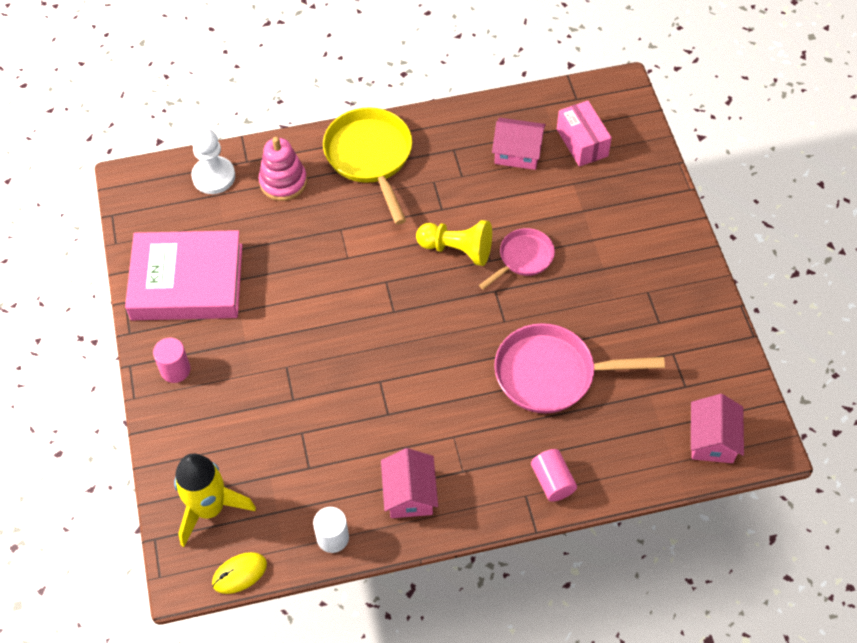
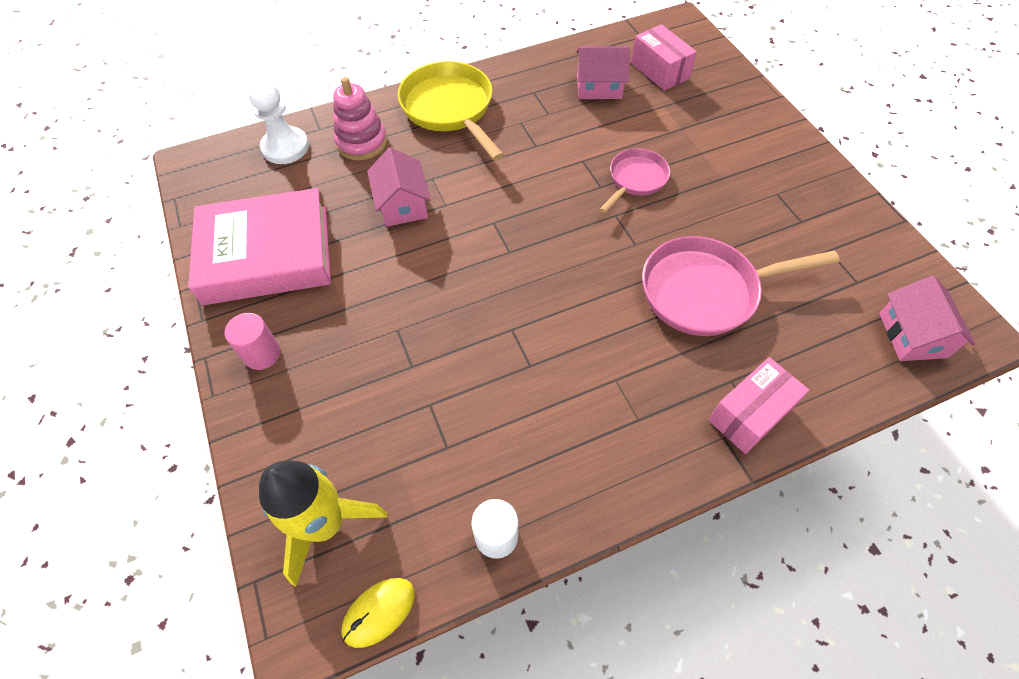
camera: 10 degrees left, 0 degrees up
pink house [381,448,438,518] -> pink house moved to [367,147,431,227]
yellow pawn [416,220,492,266] -> none
pink cylinder [531,449,577,502] -> pink box [708,357,809,454]

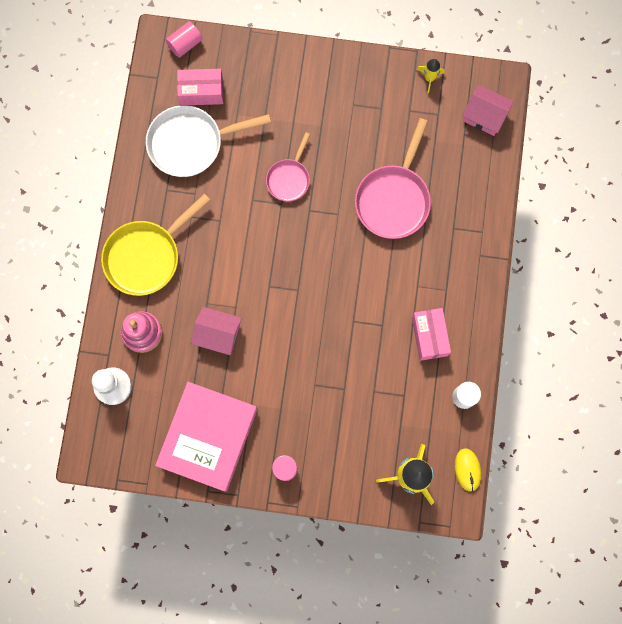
camera: 60 degrees left, 20 degrees up
yellow pan [398,61,504,161] -> yellow pan turned 45 degrees counterclockwise [101,193,210,296]
pink house [576,46,630,99] -> white pan [146,105,271,177]
pink pan [600,148,670,213] -> pink pan turned 135 degrees counterclockwise [266,132,310,201]
pink box [708,357,809,454] -> pink box moved to [412,308,451,361]
none -> pink cylinder [166,21,203,58]
none -> yellow rocket [417,59,445,94]

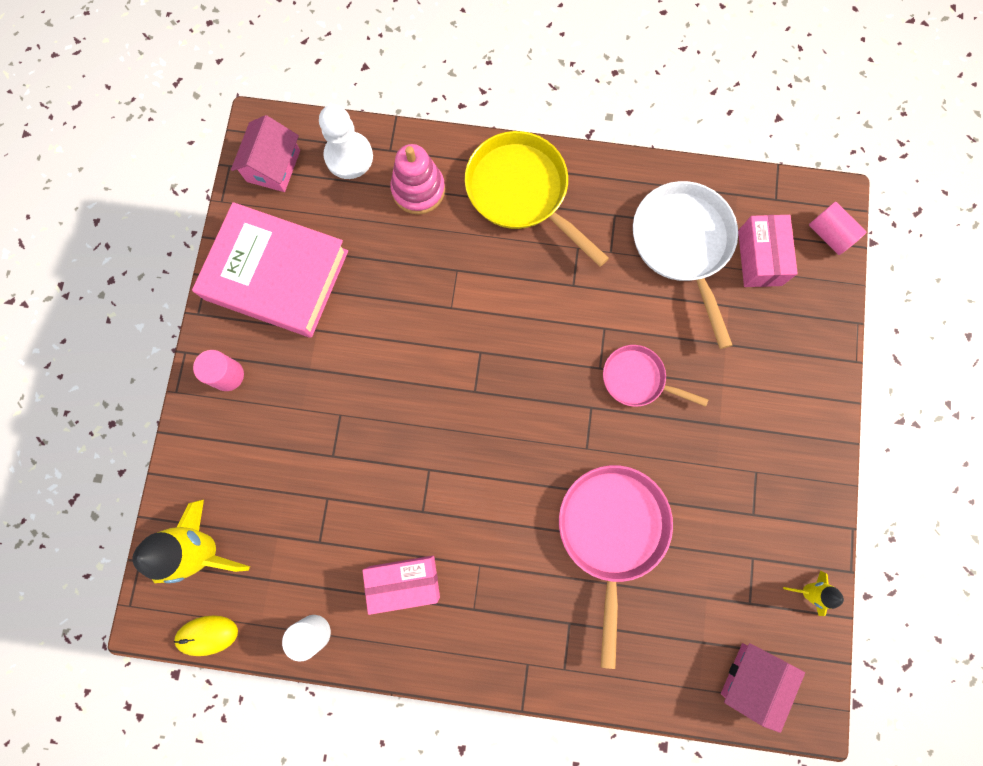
camera: 90 degrees right, 0 degrees up
pink house [191,307,242,355] -> pink house moved to [231,115,300,192]
pink pan [355,118,431,239] -> pink pan turned 75 degrees clockwise [559,465,673,669]

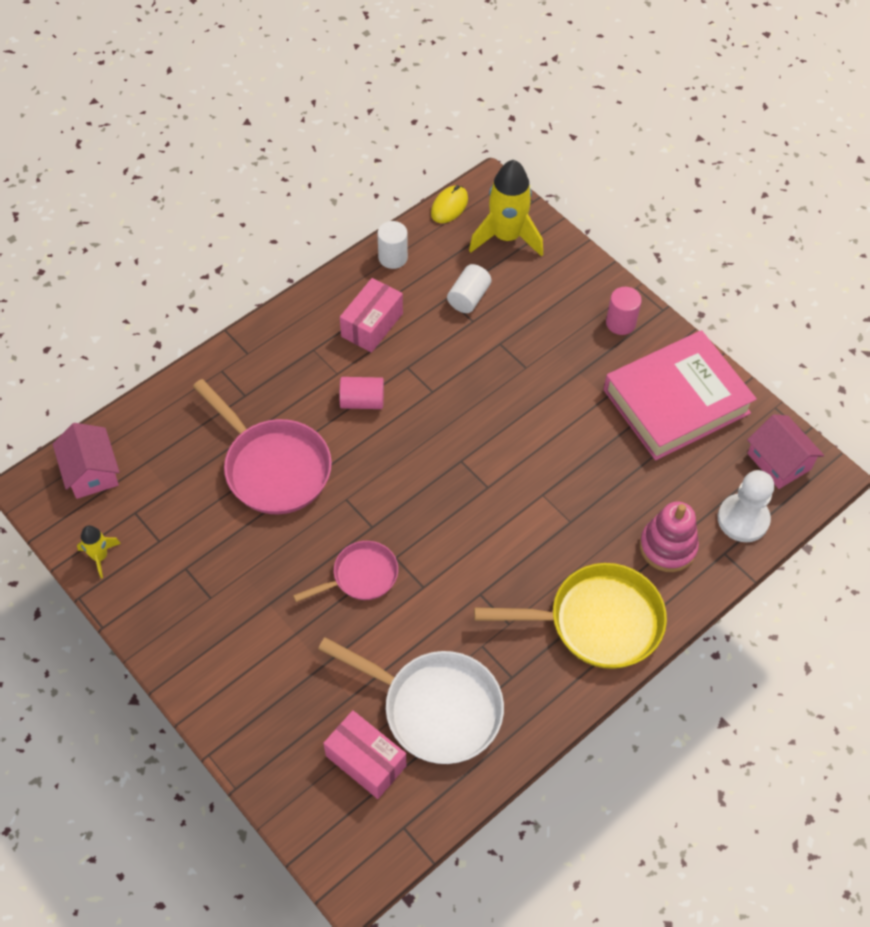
camera: 130 degrees right, 20 degrees down
pink cylinder [809,202,866,255] -> pink cylinder moved to [340,377,384,409]
none -> white cylinder [447,264,492,313]

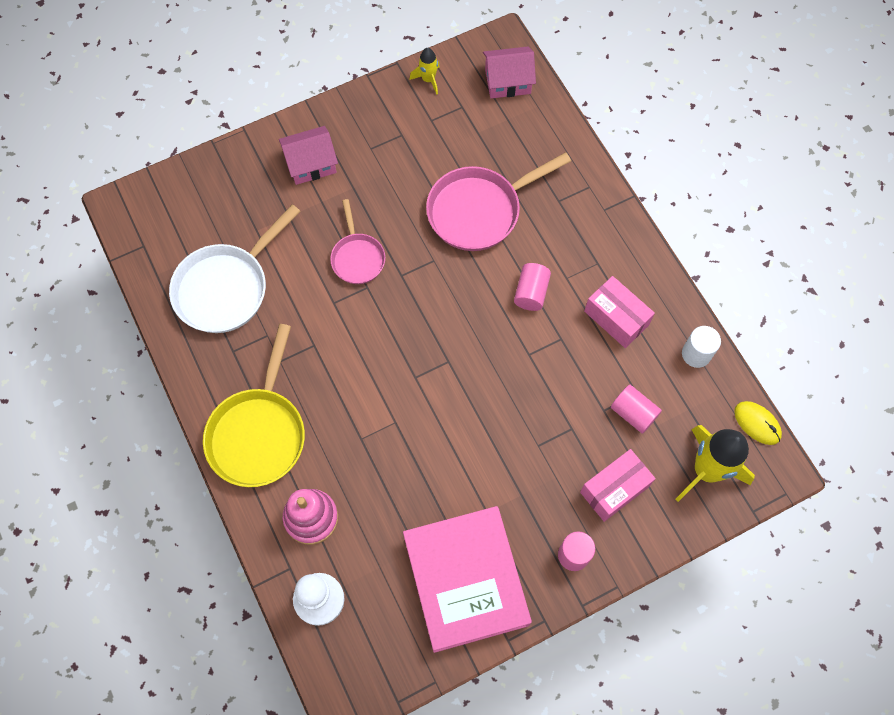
camera: 105 degrees right, 10 degrees up
pink box [324,710,406,799] -> pink box moved to [580,449,656,522]
white cylinder [447,264,492,313] -> pink cylinder [611,385,662,434]
pink house [747,414,824,489] -> pink house moved to [279,126,338,185]

